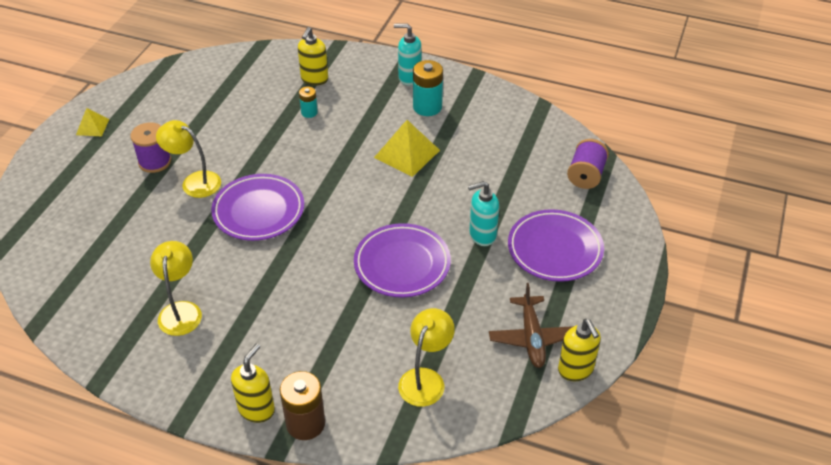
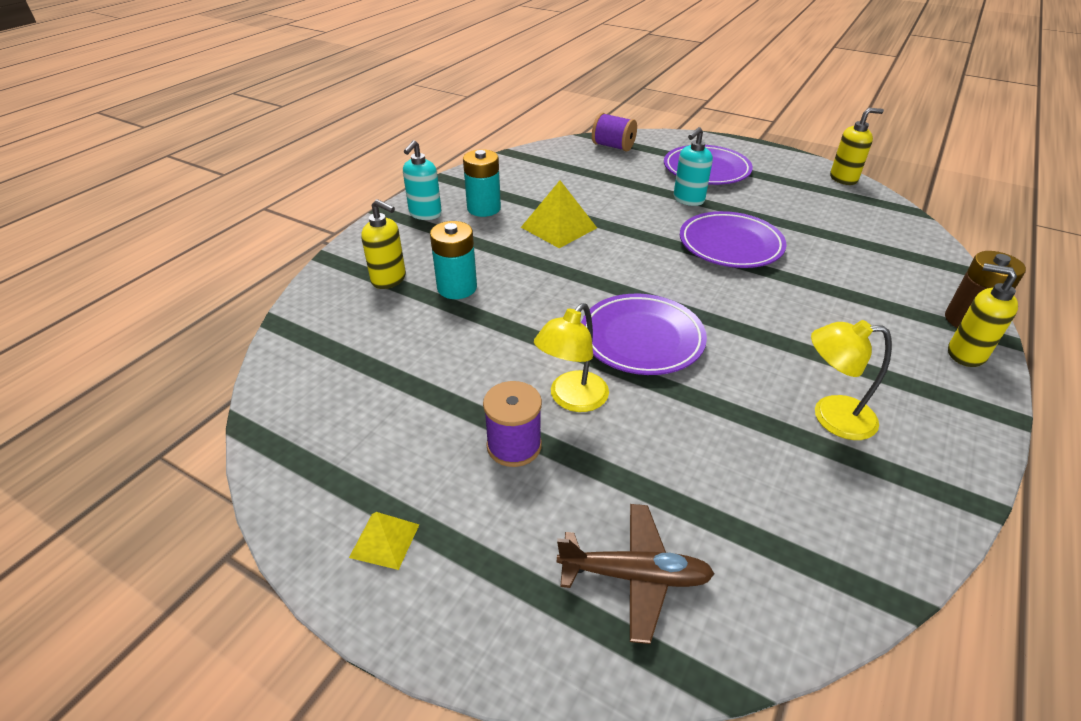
camera: 80 degrees left, 5 degrees down
turquoise battery [299,86,318,118] -> turquoise battery [430,221,477,299], size x1.78
yellow lamp [398,308,455,407] -> none
turquoise soap dispenser [468,181,499,246] -> turquoise soap dispenser turned 45 degrees clockwise [673,127,713,206]
brown plane [489,283,574,368] -> brown plane moved to [557,504,715,644]

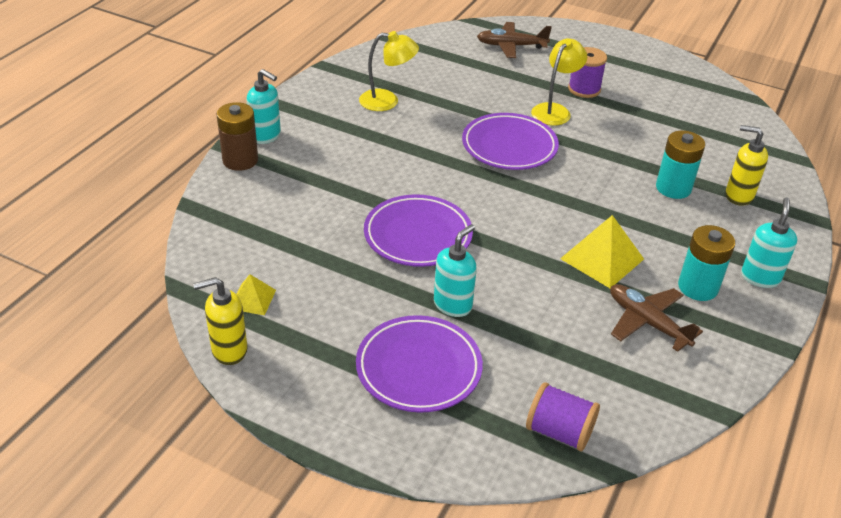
camera: 175 degrees right, 0 degrees up
yellow pyramid [349,512,419,570] -> yellow pyramid moved to [236,274,276,315]
yellow soap dispenser [948,263,1018,367] -> turquoise soap dispenser [247,69,281,144]
none -> brown plane [610,284,703,352]

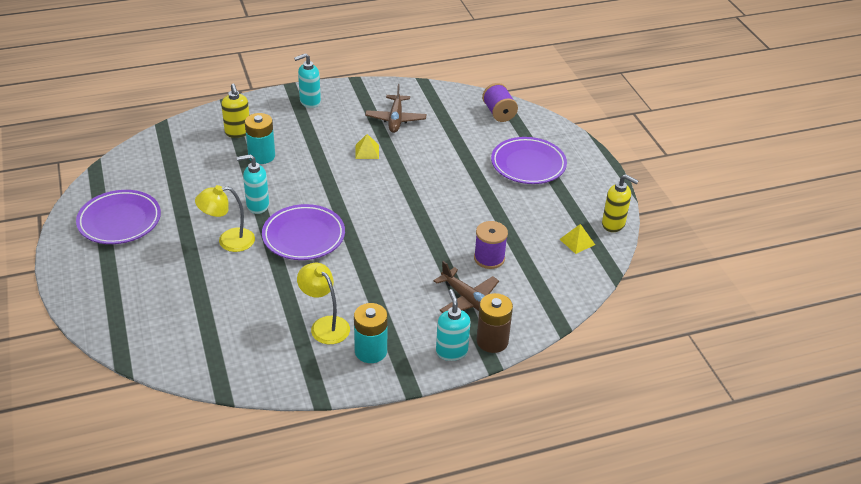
camera: 135 degrees left, 0 degrees up
purple plate [364,194,473,267] -> purple plate moved to [76,190,161,244]
turquoise soap dispenser [434,224,477,317] -> turquoise soap dispenser moved to [237,154,269,214]
brown plane [477,22,552,58] -> brown plane moved to [433,261,499,313]
yellow pyramid [560,215,644,288] -> yellow pyramid [355,134,379,159], size x0.57
purple spool [568,47,607,98] -> purple spool moved to [474,221,508,269]
turquoise battery [678,225,735,301] -> turquoise battery moved to [354,303,388,363]

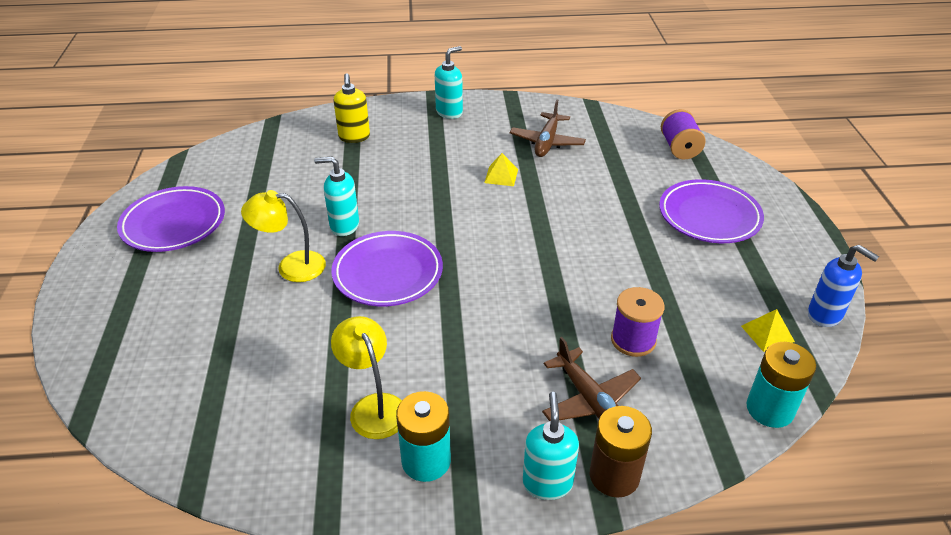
camera: 15 degrees right, 0 degrees up
turquoise battery [245,113,275,164] -> turquoise battery moved to [747,342,816,428]
turquoise soap dispenser [294,53,321,108] -> turquoise soap dispenser turned 150 degrees clockwise [435,46,463,119]
yellow soap dispenser [602,174,639,232] -> blue soap dispenser [808,245,879,327]

